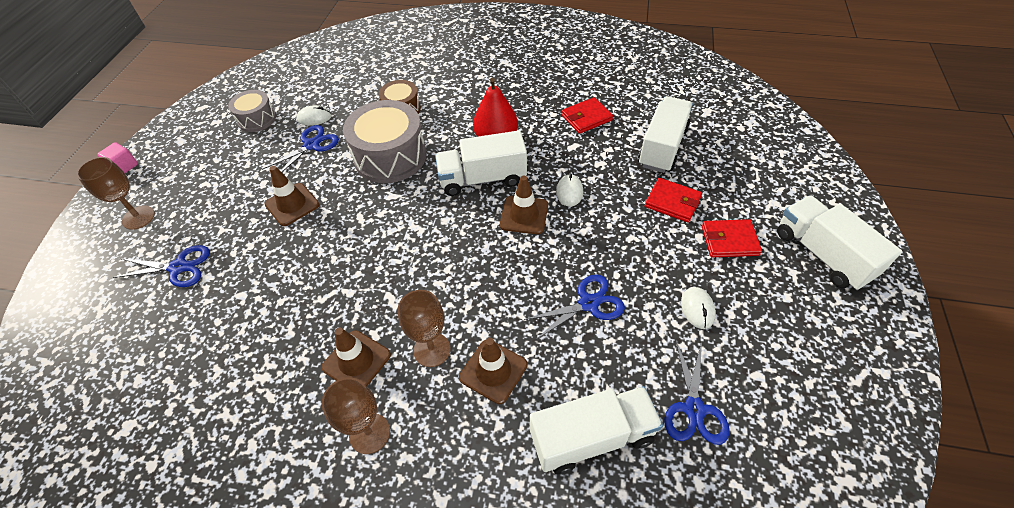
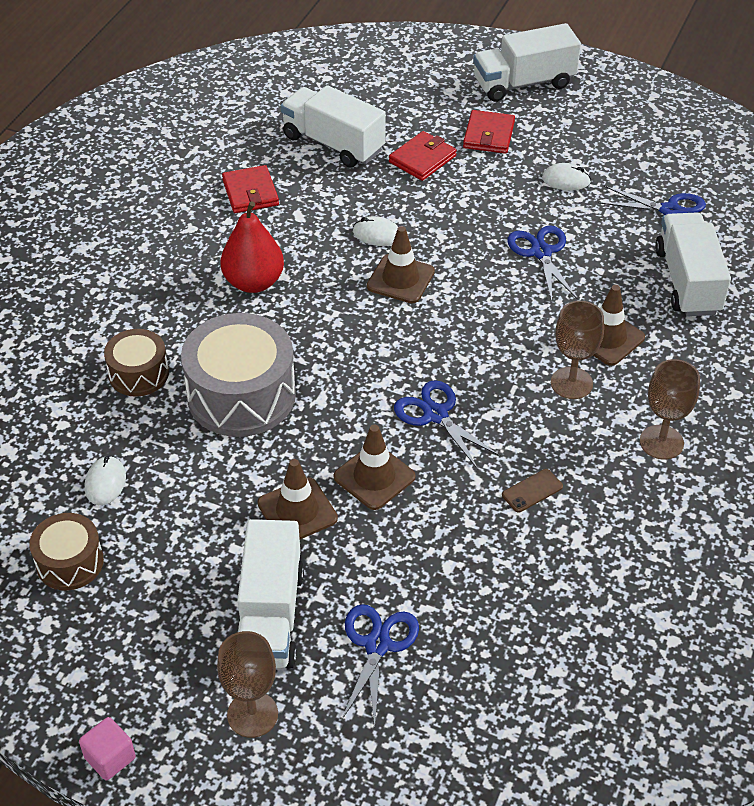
camera: 80 degrees left, 5 degrees down
grey drum [228,90,276,132] -> brown drum [29,513,104,590]
blue scissors [262,125,339,172] -> blue scissors moved to [394,380,501,469]
brown traffic cone [321,328,391,386] -> brown traffic cone moved to [334,424,416,510]
white truck [435,130,527,196] -> white truck moved to [237,519,304,669]
none -> brown phone [502,469,563,512]

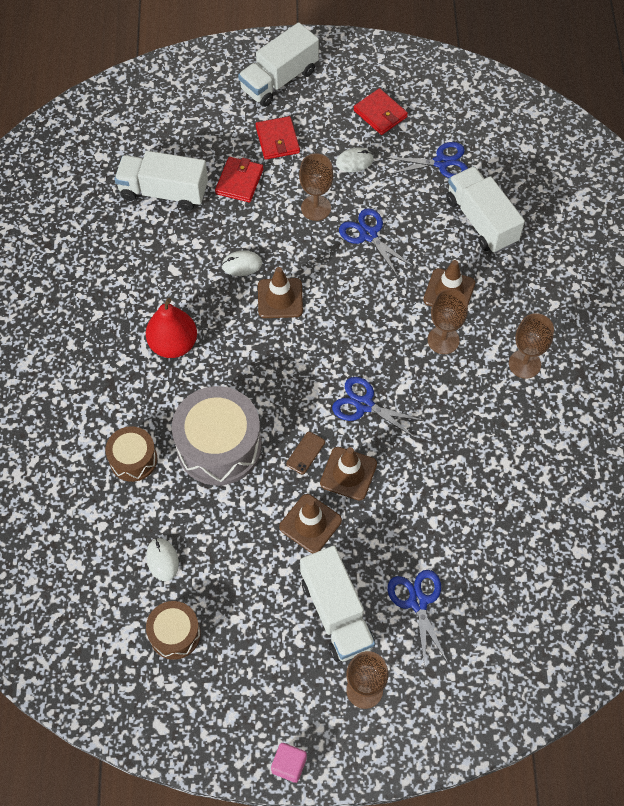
camera: 25 degrees left, 15 degrees up
red wallet [222,165,279,213] -> red wallet moved to [353,88,408,135]
brown phone [502,469,563,512] -> brown phone moved to [286,432,325,474]
none -> brown goblet [299,153,333,221]

